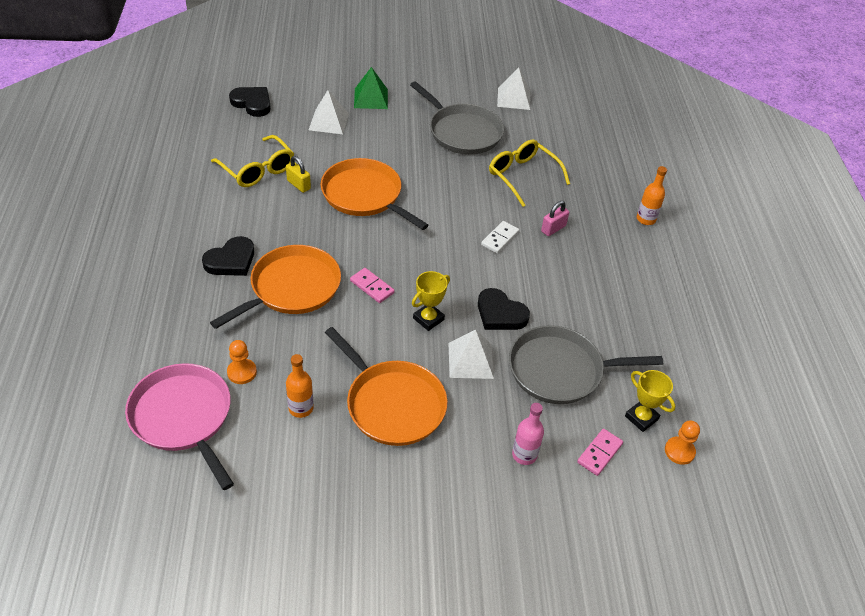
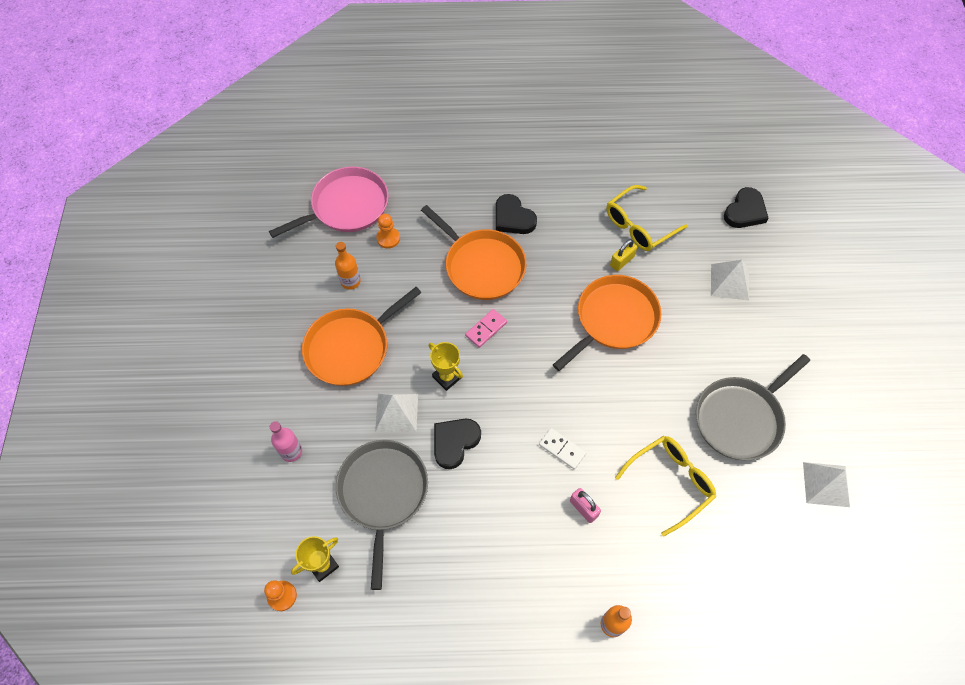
camera: 95 degrees right, 15 degrees up
green pyramid [354,67,388,109] -> none
pink domino [577,429,623,476] -> none

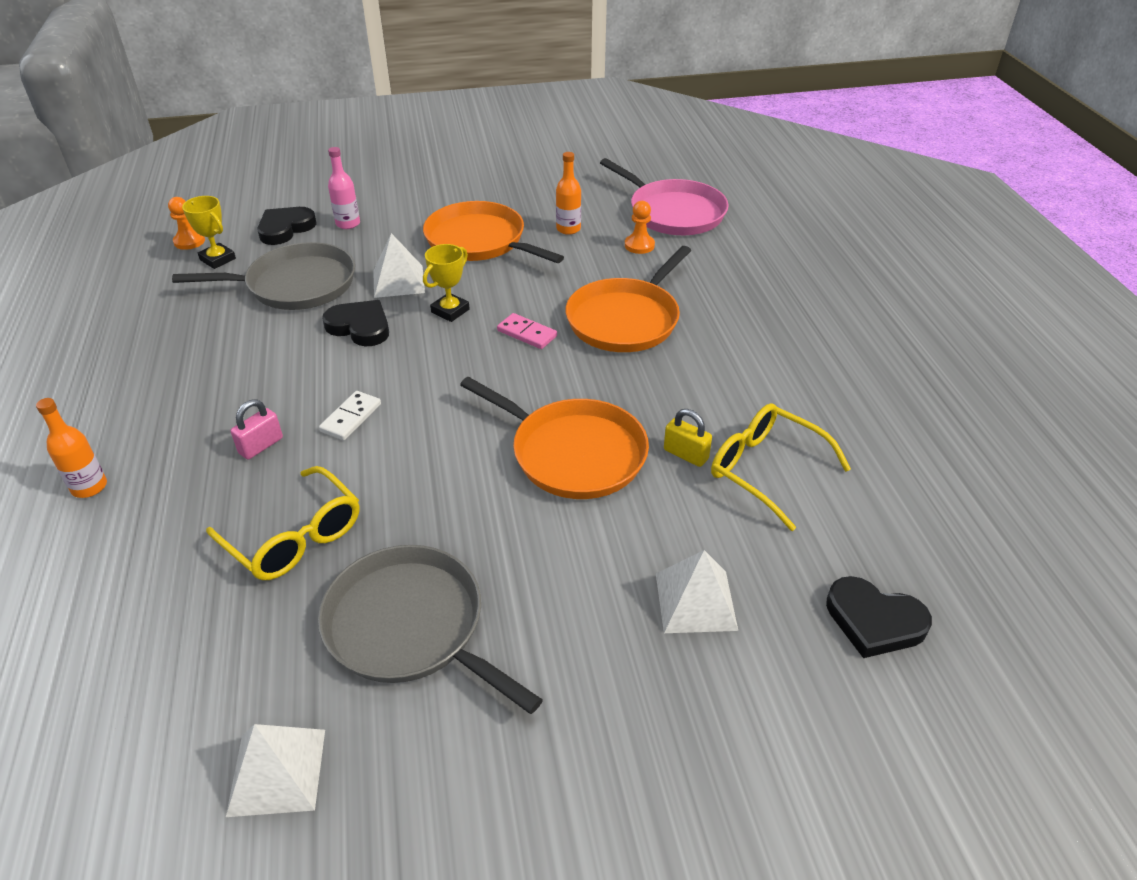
camera: 80 degrees right, 20 degrees down
black heart [496,194,537,234] -> black heart moved to [257,207,317,245]

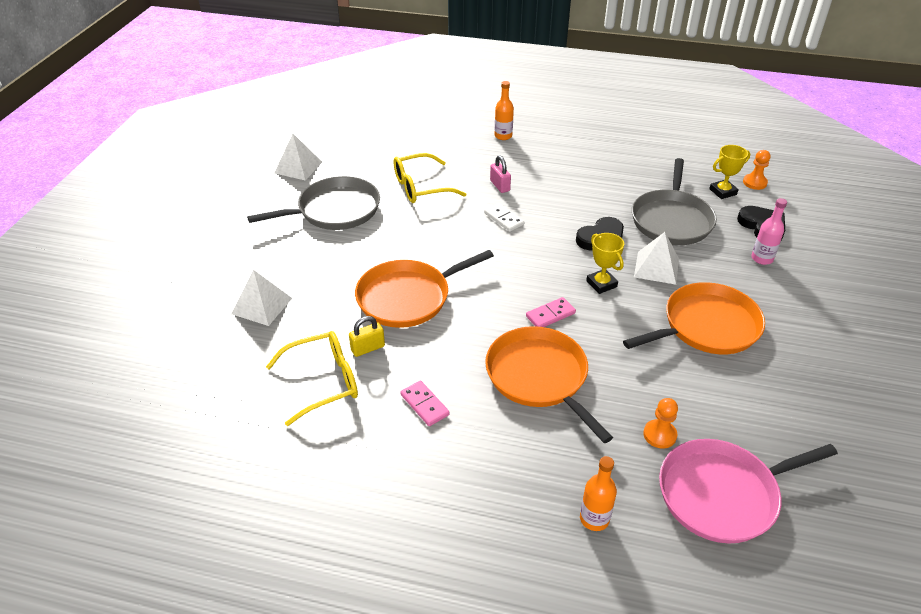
camera: 115 degrees right, 0 degrees up
orange bottle [556,152,581,235] -> orange bottle moved to [580,456,617,531]
black heart [826,576,932,658] -> none
none -> pink domino [400,380,450,426]

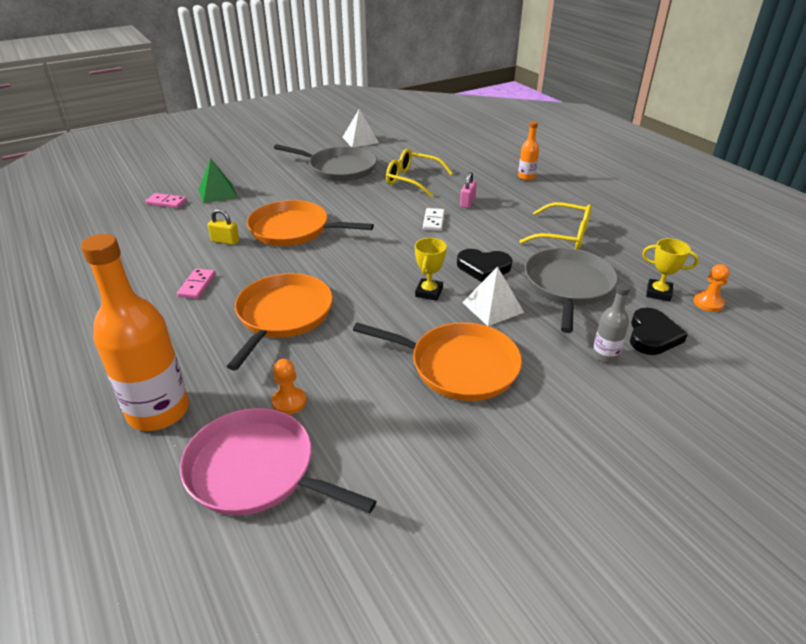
camera: 45 degrees right, 5 degrees down
white pyramid [232,270,292,326] -> green pyramid [199,159,238,204]
yellow glasses [266,331,358,426] -> yellow glasses moved to [520,202,591,250]
pink domino [526,297,576,327] -> pink domino moved to [146,193,187,208]
orange bottle [580,456,617,531] -> orange bottle [81,234,189,431], size x2.10
grey pan [632,158,717,245] -> grey pan turned 135 degrees clockwise [525,248,618,333]
pink bottle [751,198,787,265] -> grey bottle [592,283,630,363]

